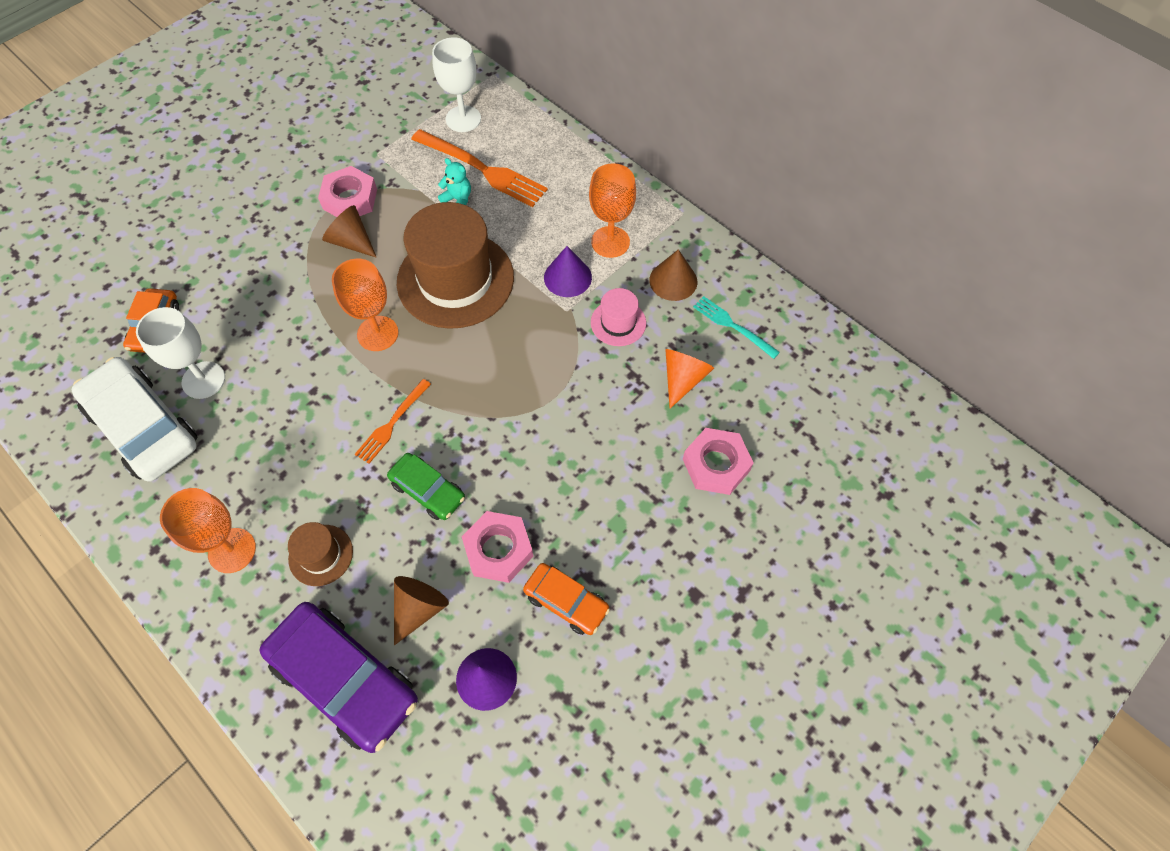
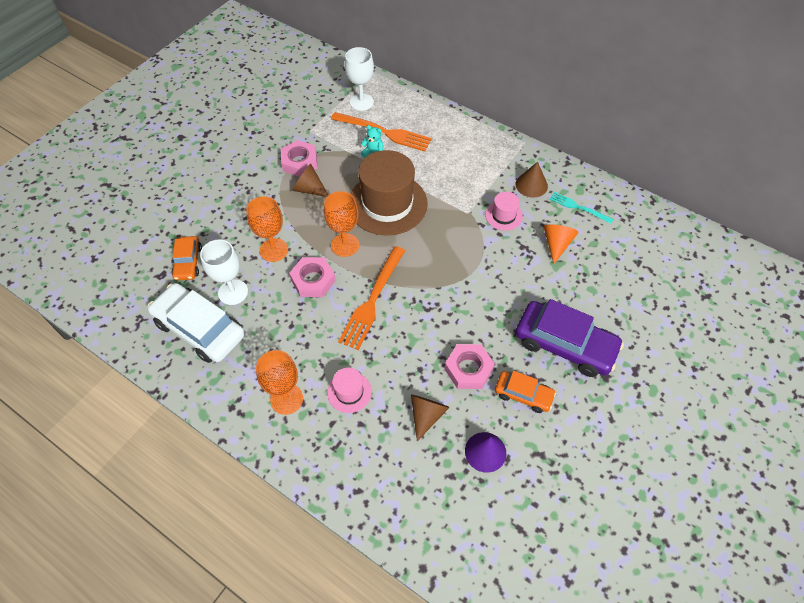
camera: 10 degrees left, 5 degrees down
purple car [260,602,418,753] -> purple car moved to [515,299,624,377]
brown hat [288,522,353,586] -> pink hat [327,368,372,413]
orange fork [355,379,431,464] -> orange fork [338,246,405,350], size x1.74
green car [387,453,465,520] -> none
purple cone [544,246,592,297] -> none
orange goblet [589,163,636,258] -> orange goblet moved to [246,196,288,262]
pink nut [683,428,754,495] -> pink nut moved to [289,257,336,297]

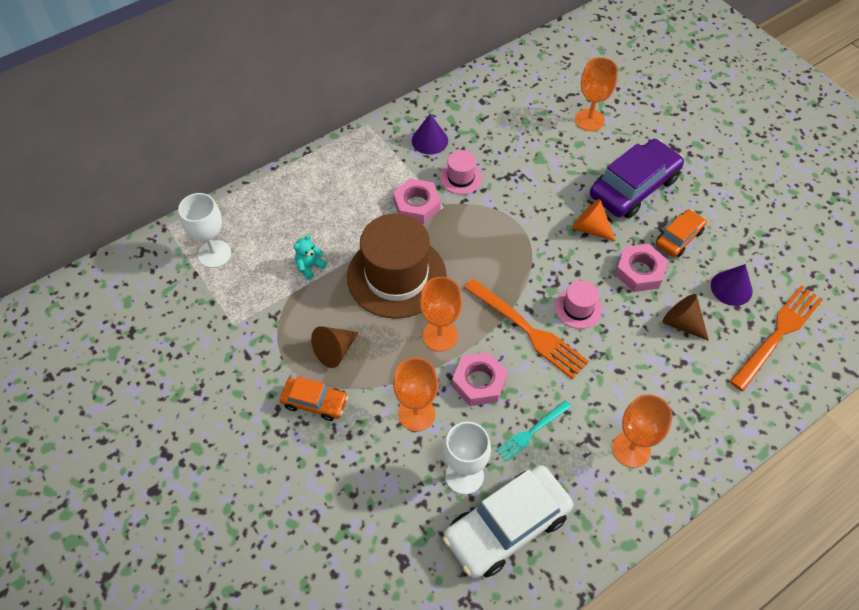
camera: 70 degrees left, 0 degrees up
orange car [172,236,202,281] -> orange car moved to [280,376,348,421]
pink nut [281,140,318,177] -> pink nut moved to [393,178,441,224]
pink hat [327,368,372,413] -> pink hat moved to [555,280,602,329]
orange fork [331,112,432,152] -> orange fork moved to [730,286,823,391]
brown cone [516,162,548,198] -> purple cone [412,114,448,155]
orange cone [544,224,579,264] -> orange cone moved to [572,199,616,241]
turquoise fork [549,192,613,224] -> turquoise fork moved to [496,400,571,462]
none -> orange goblet [575,57,618,131]

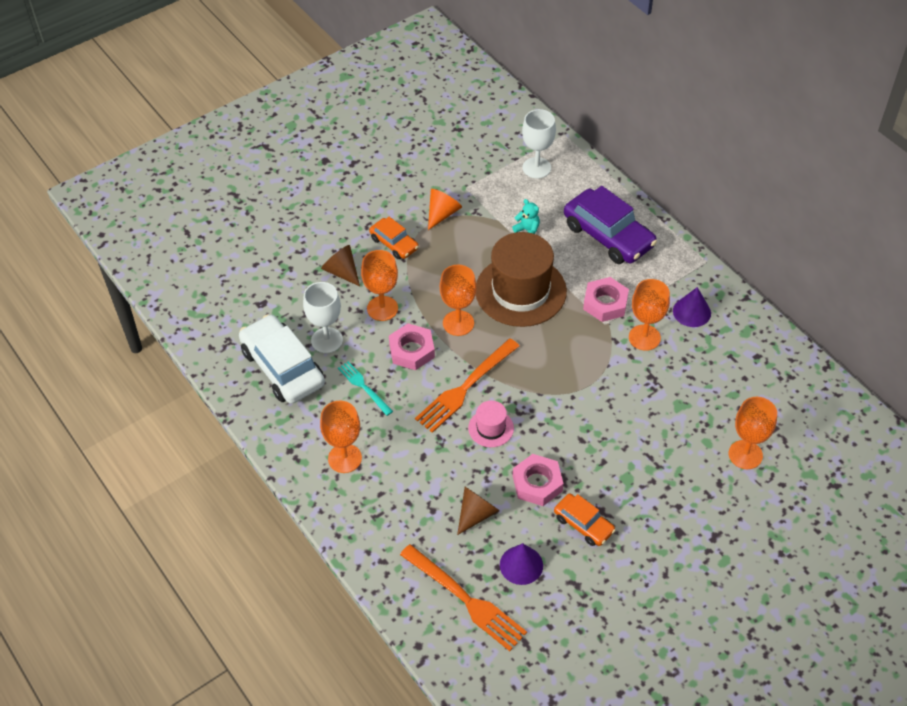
camera: 90 degrees right, 5 degrees down
orange car [280,376,348,421] -> orange car turned 60 degrees counterclockwise [369,217,419,259]
brown cone [311,326,359,368] -> brown cone moved to [321,245,360,286]
pink hat [440,150,482,194] -> orange goblet [629,279,670,351]
orange cone [572,199,616,241] -> orange cone moved to [428,189,462,230]
purple car [590,139,684,218] -> purple car moved to [564,186,657,264]

